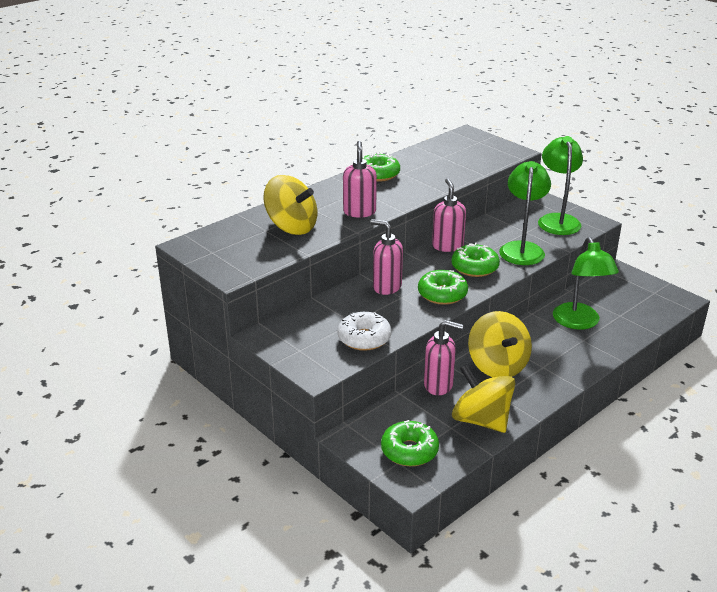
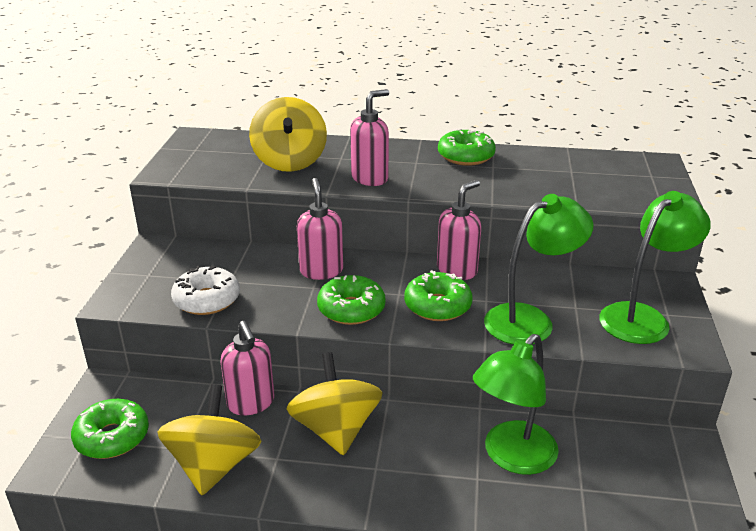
camera: 50 degrees right, 0 degrees up
yellow spinning top [468,311,532,377] -> yellow spinning top turned 135 degrees clockwise [286,352,383,456]

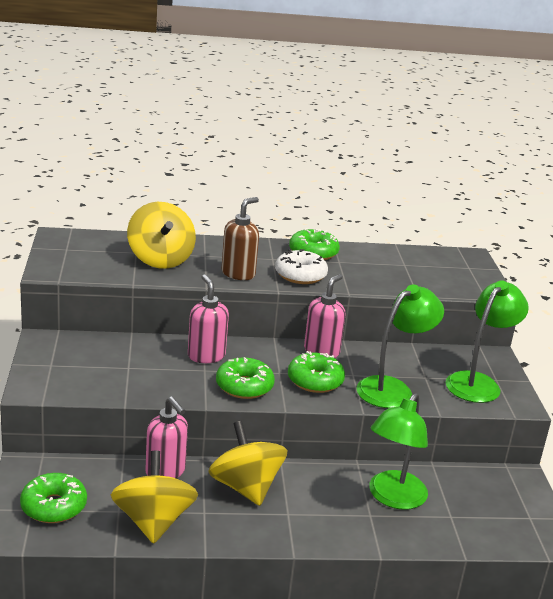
camera: 15 degrees left, 5 degrees down
white donut [171,266,240,315] -> white donut moved to [275,249,328,284]
pink soap dispenser [350,89,389,186] -> brown soap dispenser [222,197,259,280]

